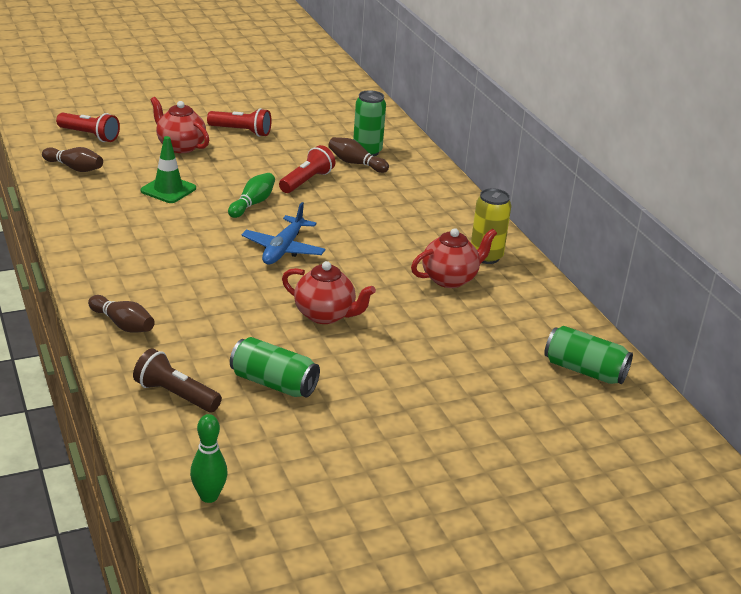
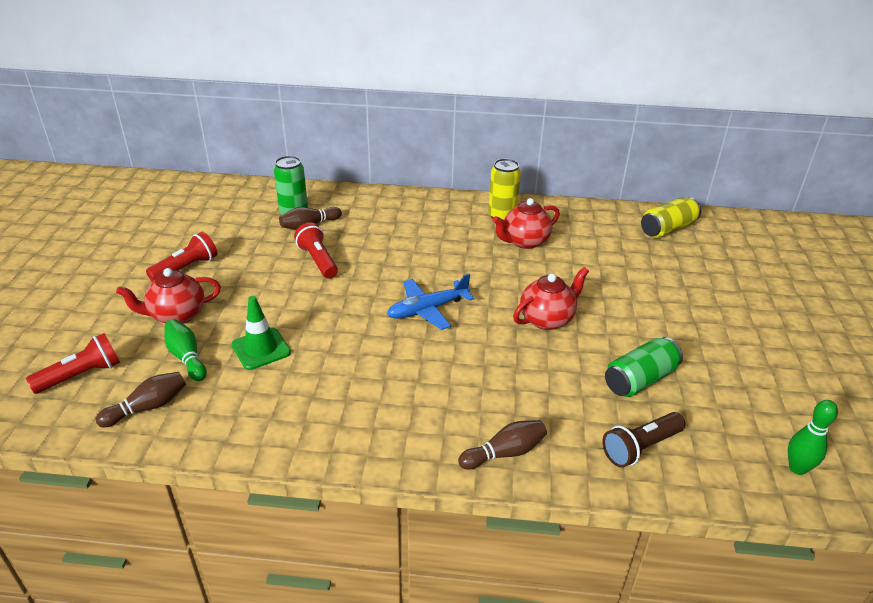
camera: 60 degrees left, 5 degrees up
green bowling pin [228,173,275,218] -> green bowling pin moved to [164,319,207,381]
blue plane [241,202,325,265] -> blue plane turned 105 degrees clockwise [387,274,474,330]
red teapot [411,228,497,288] -> red teapot turned 120 degrees counterclockwise [492,198,560,249]
green can [544,326,633,384] -> yellow can [641,197,701,238]

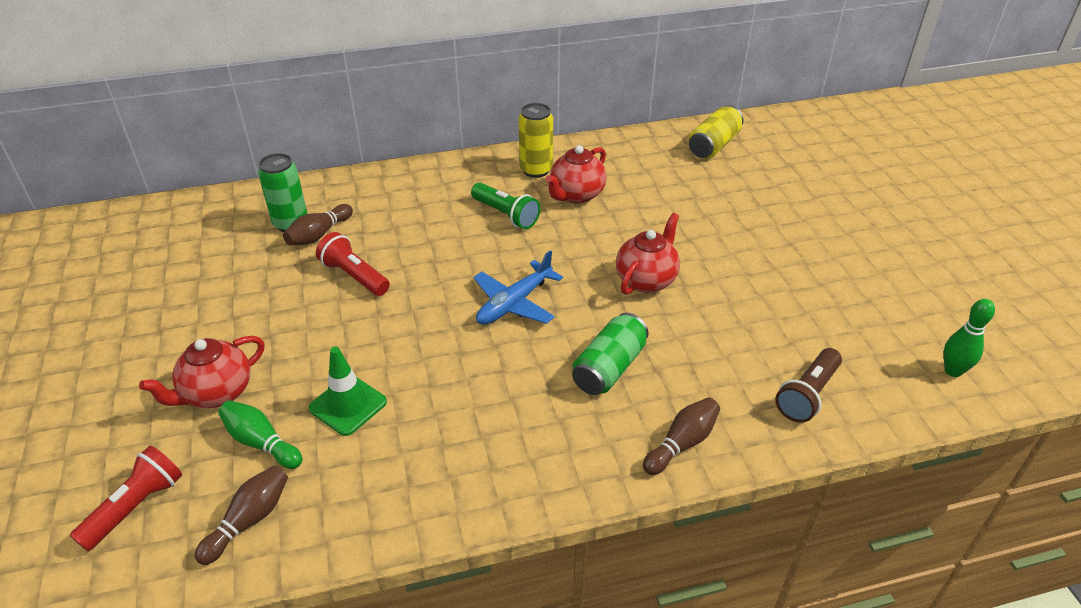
camera: 20 degrees left, 5 degrees up
red flashlight [146,232,217,282] -> none
green can [605,337,683,397] -> green can moved to [572,313,649,395]
none -> green flashlight [471,183,540,229]

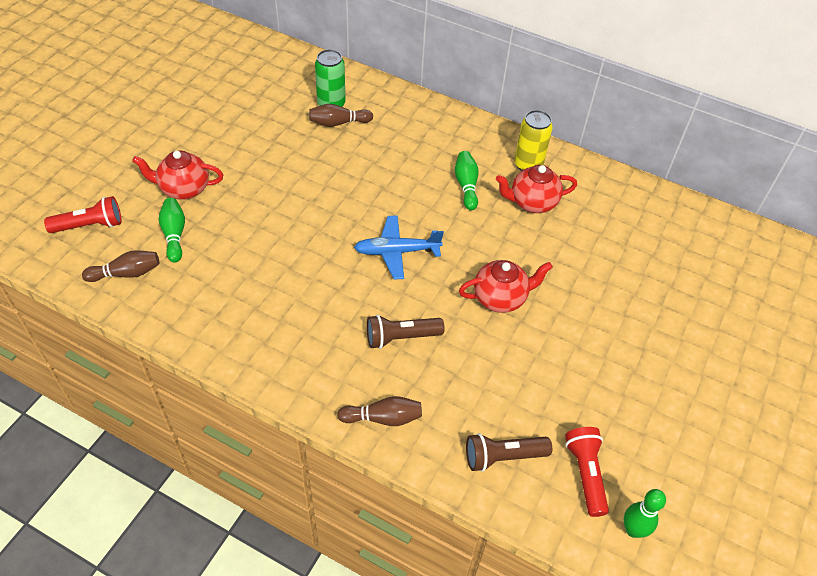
camera: 40 degrees right, 10 degrees up
green traffic cone [309,347,387,436] -> none
red flashlight [316,232,390,296] -> red flashlight moved to [565,427,609,517]
green flashlight [471,183,540,229] -> green bowling pin [455,151,479,210]
green can [572,313,649,395] -> brown flashlight [367,315,445,349]
yellow can [689,105,744,158] -> none

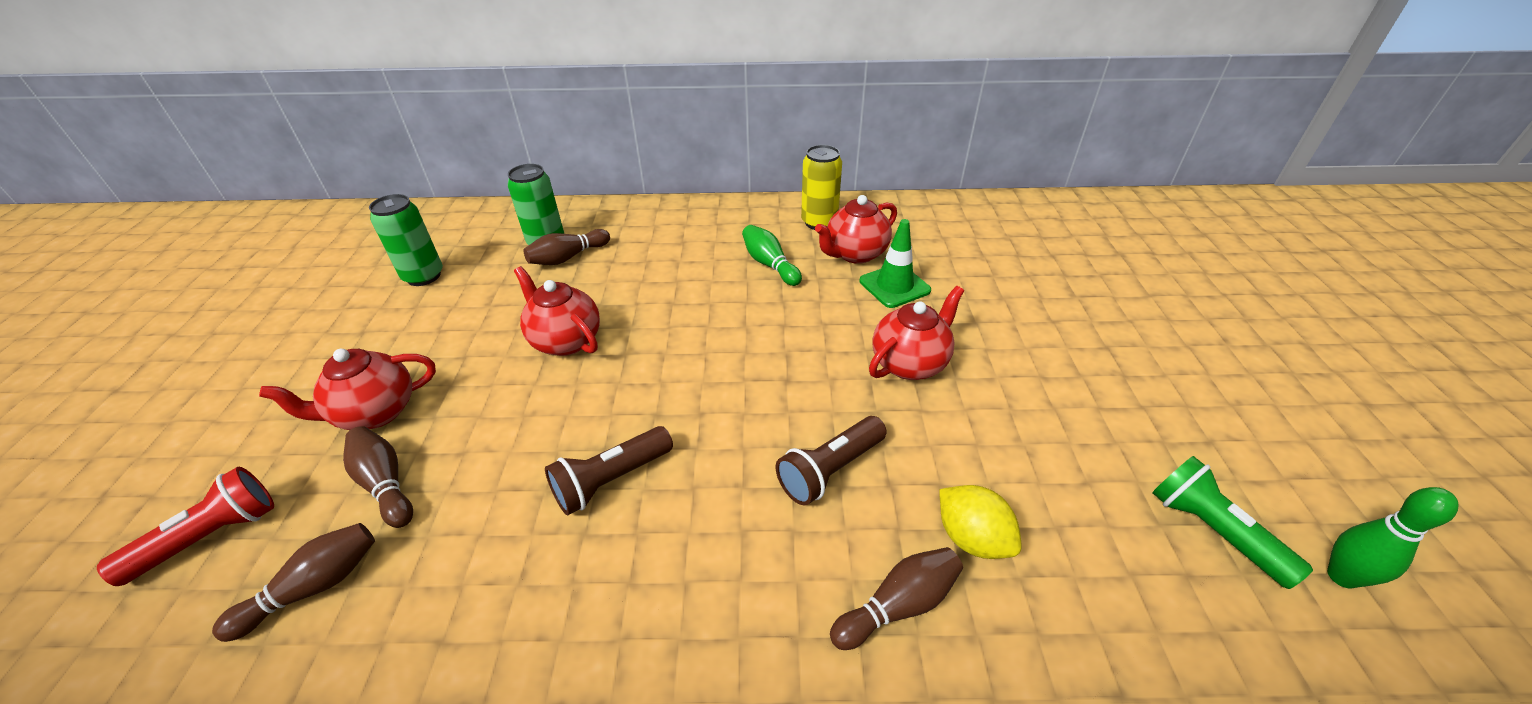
camera: 25 degrees left, 10 degrees down
green bowling pin [159,198,185,263] -> brown bowling pin [343,426,413,528]
blue plane [354,215,444,279] -> none
brown flashlight [466,433,552,472] -> brown flashlight moved to [545,426,673,515]
red flashlight [565,427,609,517] -> green flashlight [1152,456,1313,589]
none -> green can [369,194,443,286]
none -> red teapot [514,266,600,356]
none -> green traffic cone [859,219,931,308]
none -> yellow lemon [939,485,1022,559]

